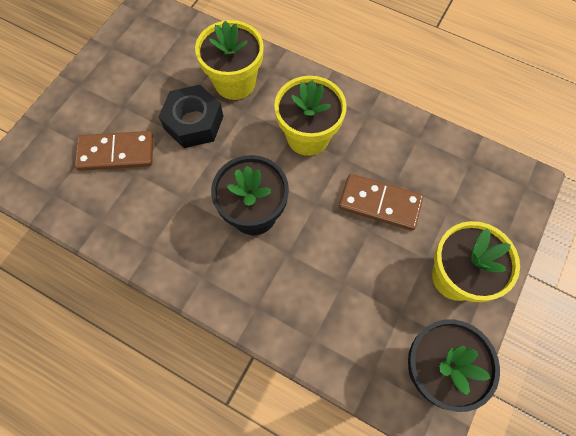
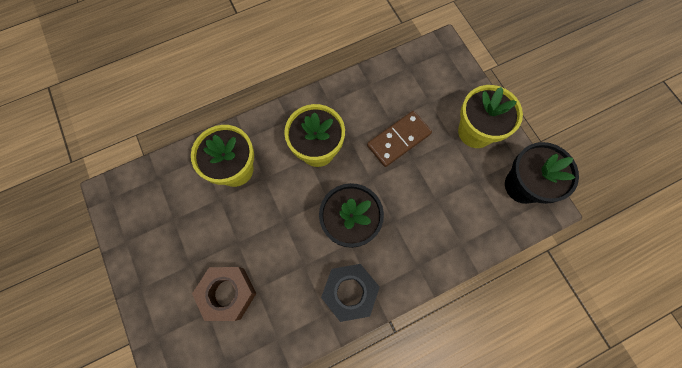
camera: 55 degrees left, 5 degrees up
brown domino [75,131,153,171] -> brown nut [192,267,257,321]
black nut [159,85,223,148] -> black nut moved to [321,264,380,322]

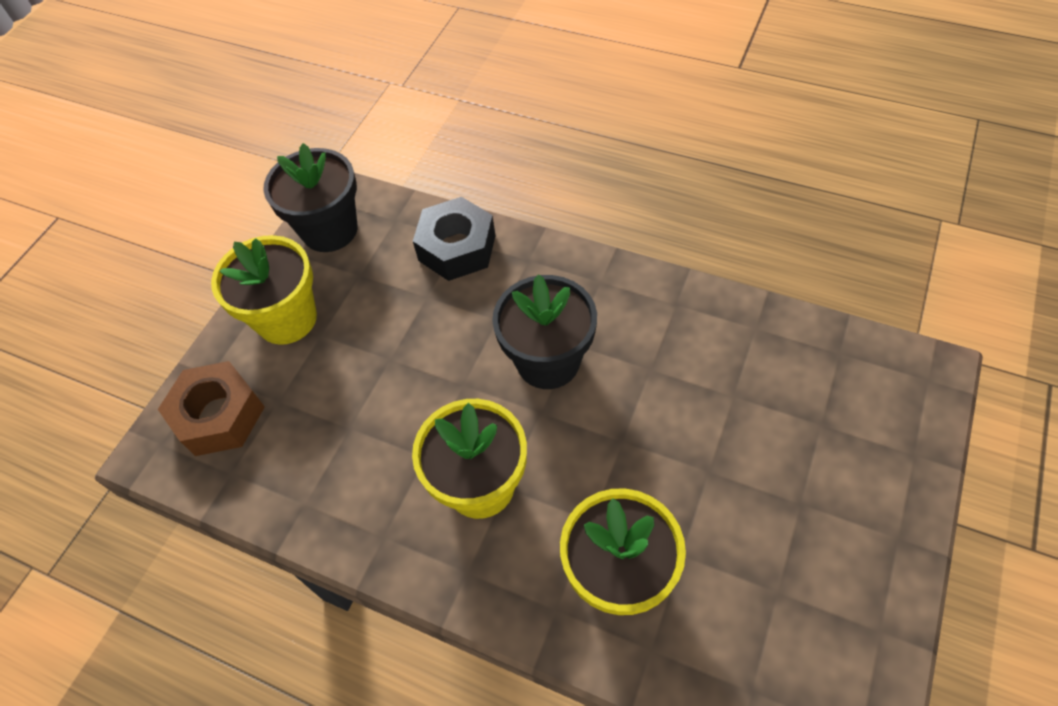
camera: 125 degrees left, 15 degrees down
brown nut [192,267,257,321] -> brown nut moved to [158,361,265,456]
black nut [321,264,380,322] -> black nut moved to [413,197,496,281]
brown domino [367,111,432,167] -> none

